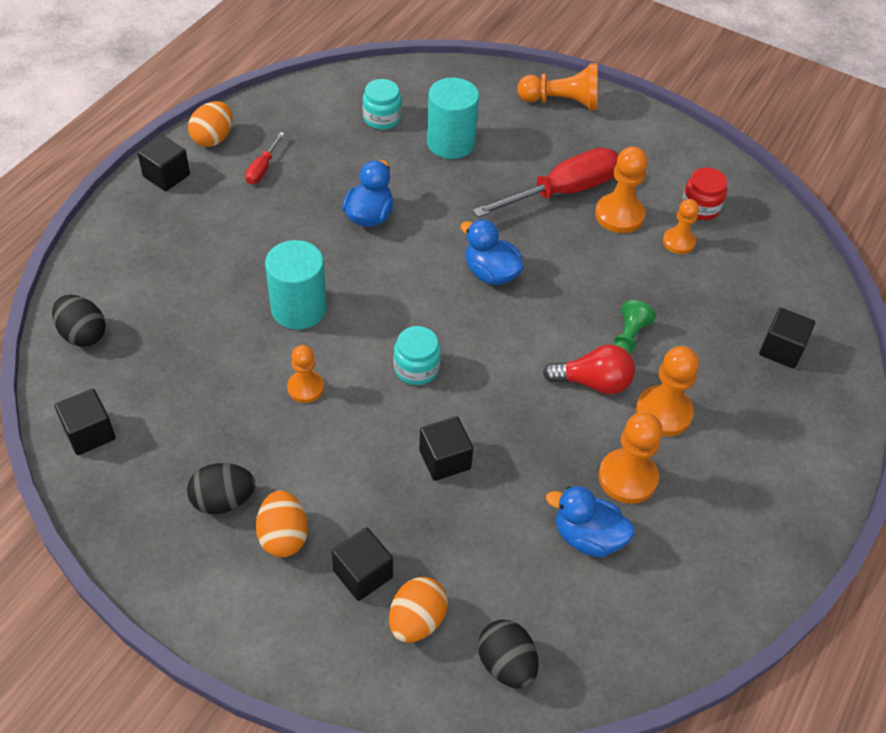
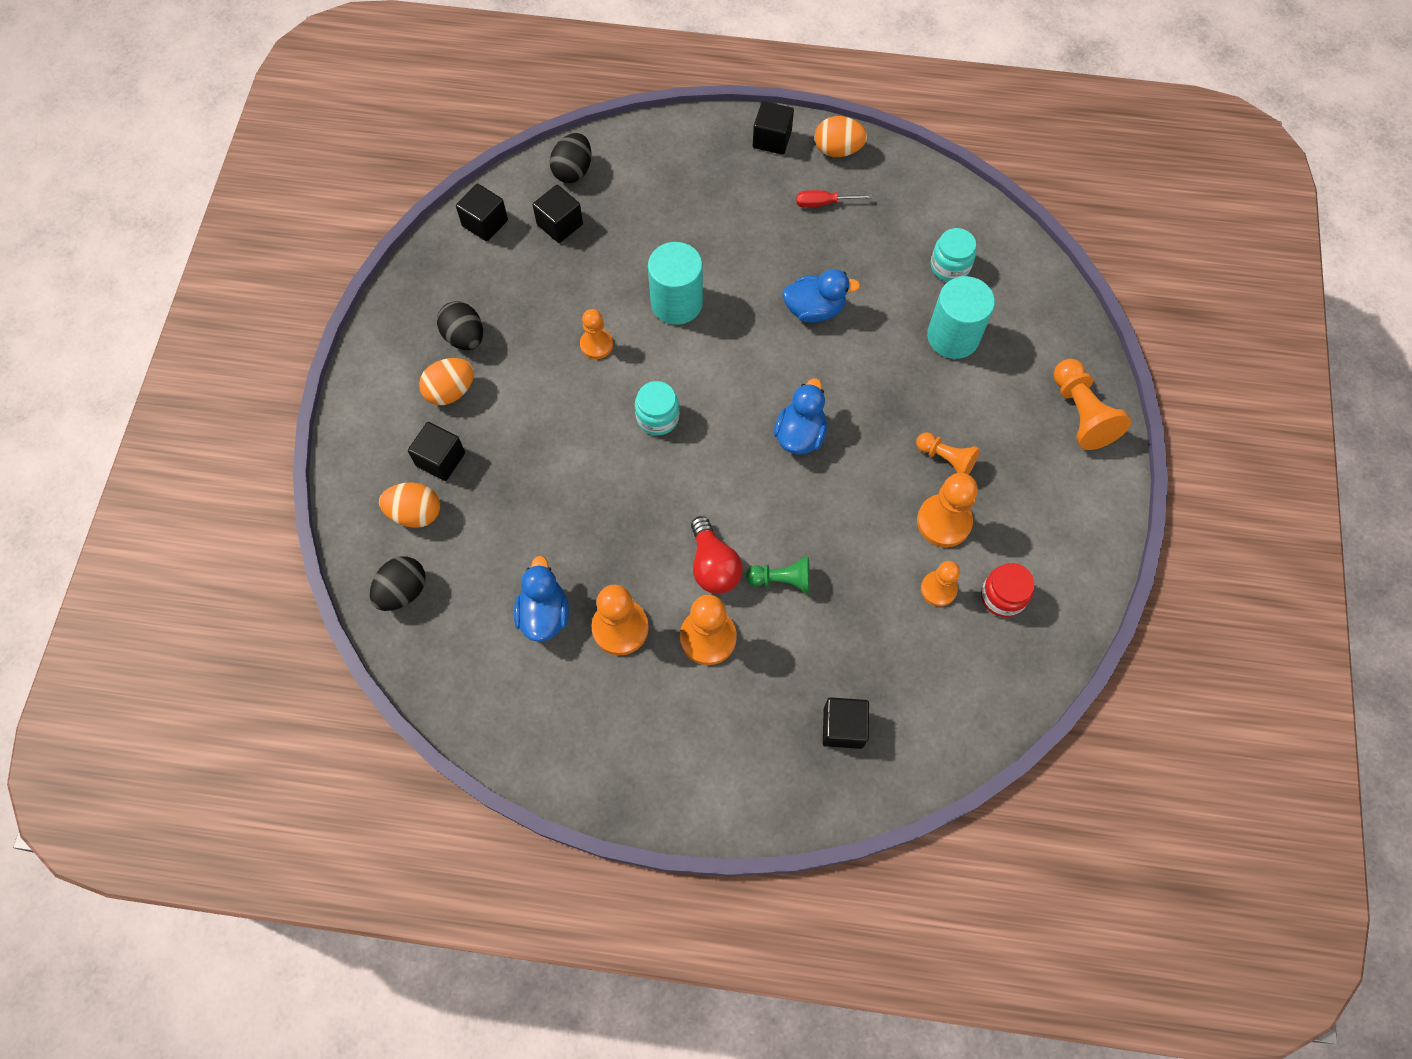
camera: 70 degrees right, 15 degrees up
black cube [419,416,474,481] -> black cube moved to [533,185,583,243]
red screwdriver [473,148,618,218] -> orange pawn [916,432,980,475]

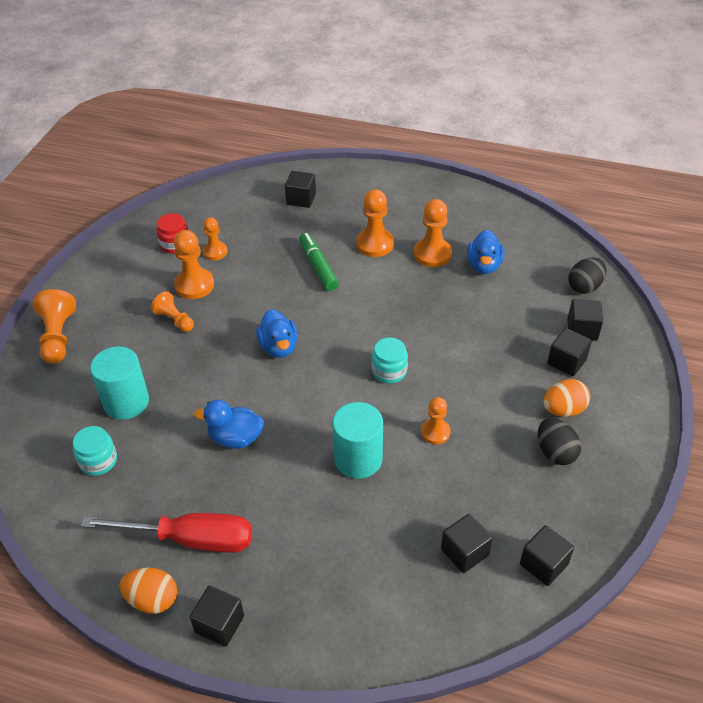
camera: 170 degrees left, 20 degrees down
orange egg [379,482,440,528] -> black cube [567,299,603,341]
black egg [550,133,591,183] -> none
red light bulb [691,516,743,594] -> none
green pawn [746,556,810,593] -> green marker [299,233,339,291]
blue duck [774,378,827,455] -> blue duck turned 45 degrees counterclockwise [256,309,298,358]
red screwdriver [796,190,873,208] -> red screwdriver [81,513,252,553], size x2.17

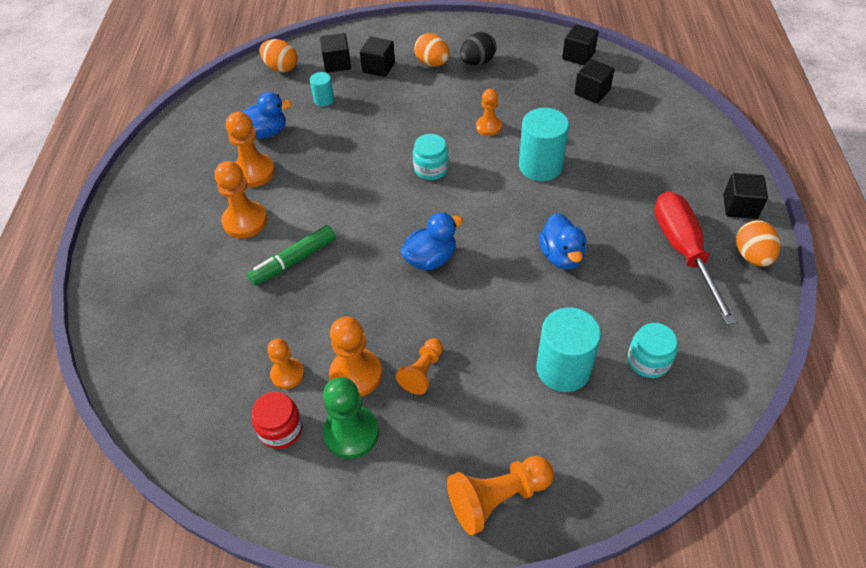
camera: 105 degrees left, 5 degrees up
black cube [285,171,316,208] -> none
black egg [568,258,607,294] -> orange egg [259,39,298,72]
none -> turquoise cylinder [310,72,334,107]
none -> green pawn [323,377,379,459]

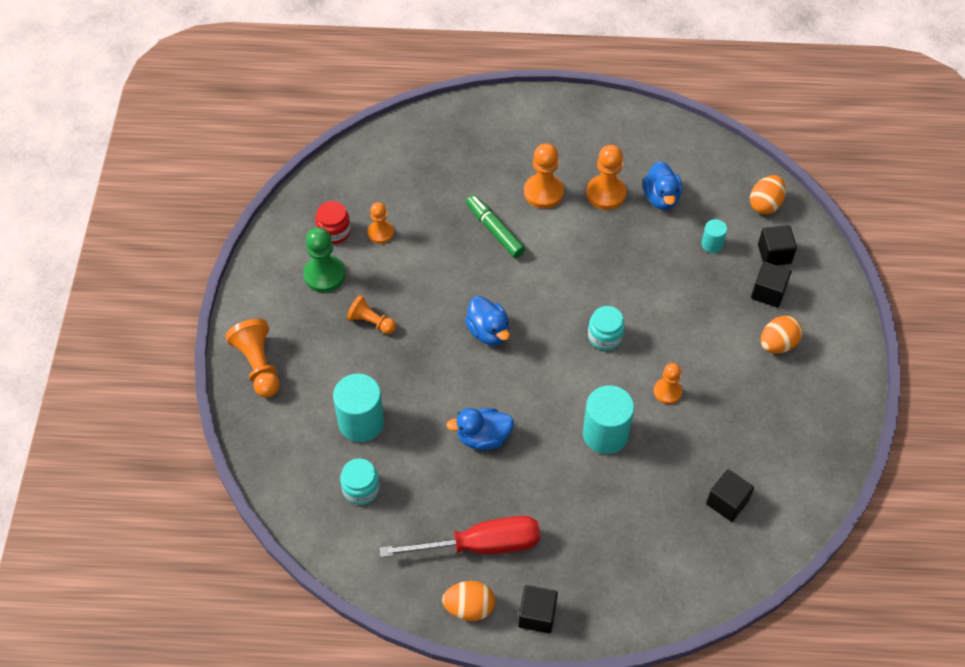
camera: 90 degrees right, 5 degrees up
orange pawn [329,317,382,397] -> none
black egg [460,32,496,65] -> none
black cube [562,24,599,65] -> none

